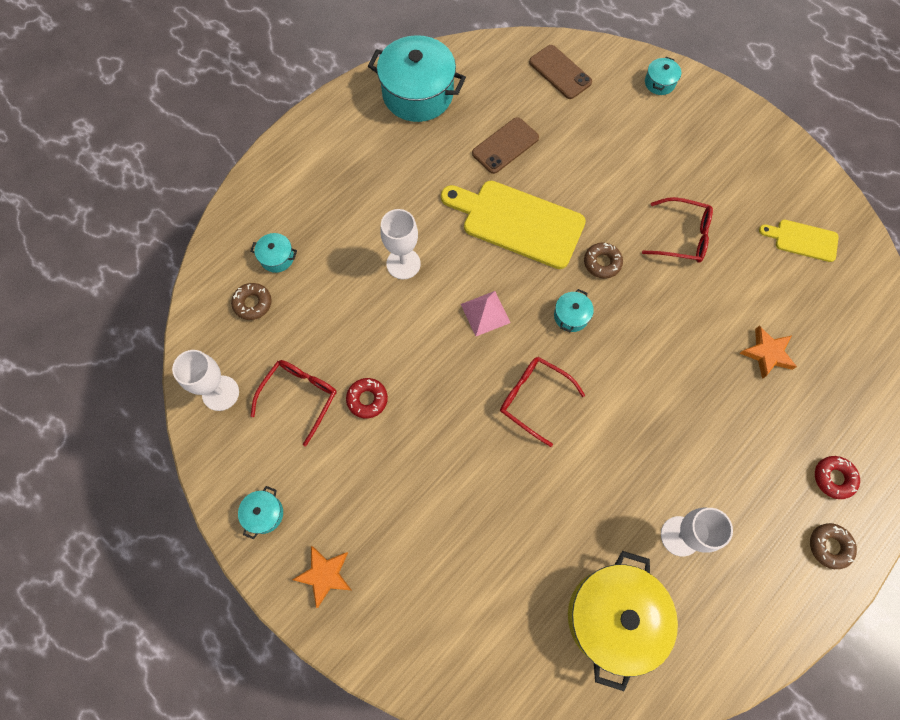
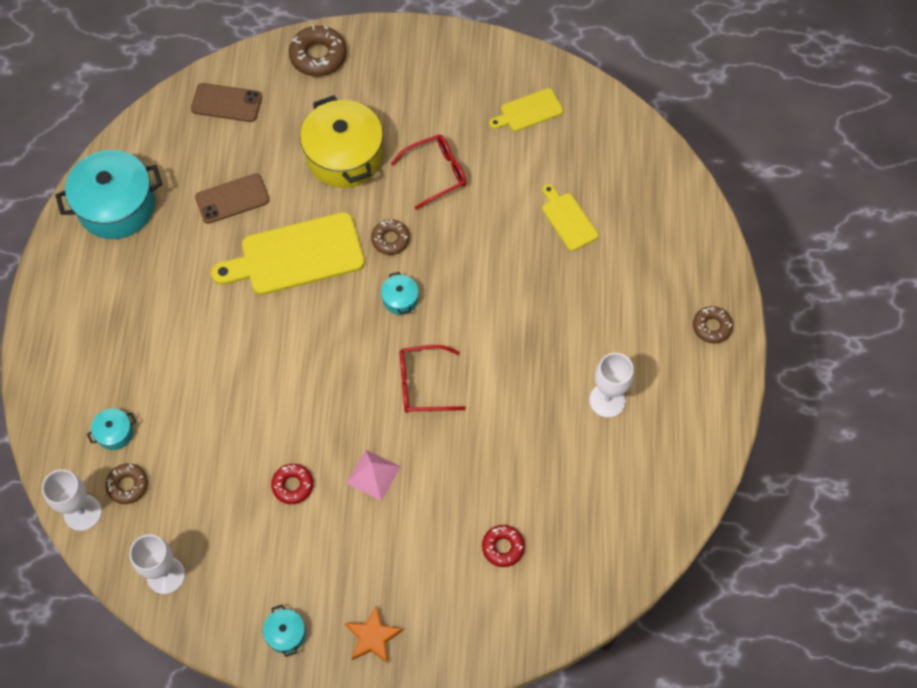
camera: 40 degrees left, 5 degrees down
red glasses [251,360,337,446] -> none
white goblet [380,209,421,279] -> white goblet moved to [42,469,102,531]
pink pyramid [461,291,511,336] -> pink pyramid moved to [347,450,400,501]
brown phone [472,117,539,174] -> brown phone turned 60 degrees clockwise [195,173,270,224]
yellow pot [568,551,678,691] -> yellow pot moved to [300,95,383,188]
turquoise pot [645,57,681,95] -> brown donut [289,25,347,76]
orange star [739,326,797,379] -> yellow cutting board [542,184,598,251]
red donut [815,456,860,499] -> red donut moved to [482,525,525,567]

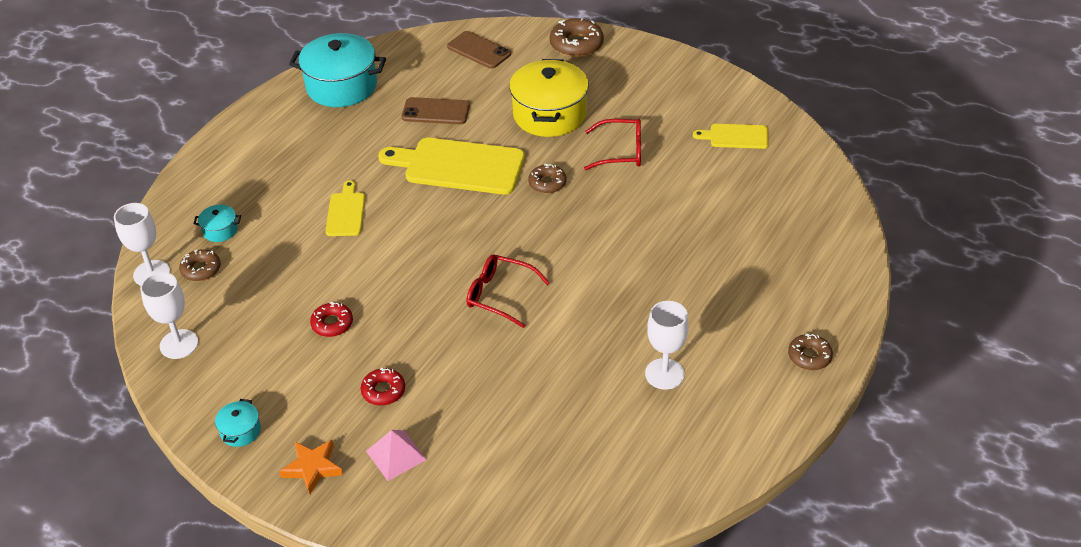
camera: 30 degrees right, 20 degrees down
pink pyramid [347,450,400,501] -> pink pyramid moved to [366,430,427,481]
turquoise pot [381,272,419,315] -> none
red donut [482,525,525,567] -> red donut moved to [361,368,405,405]
yellow cutting board [542,184,598,251] -> yellow cutting board moved to [326,180,365,236]

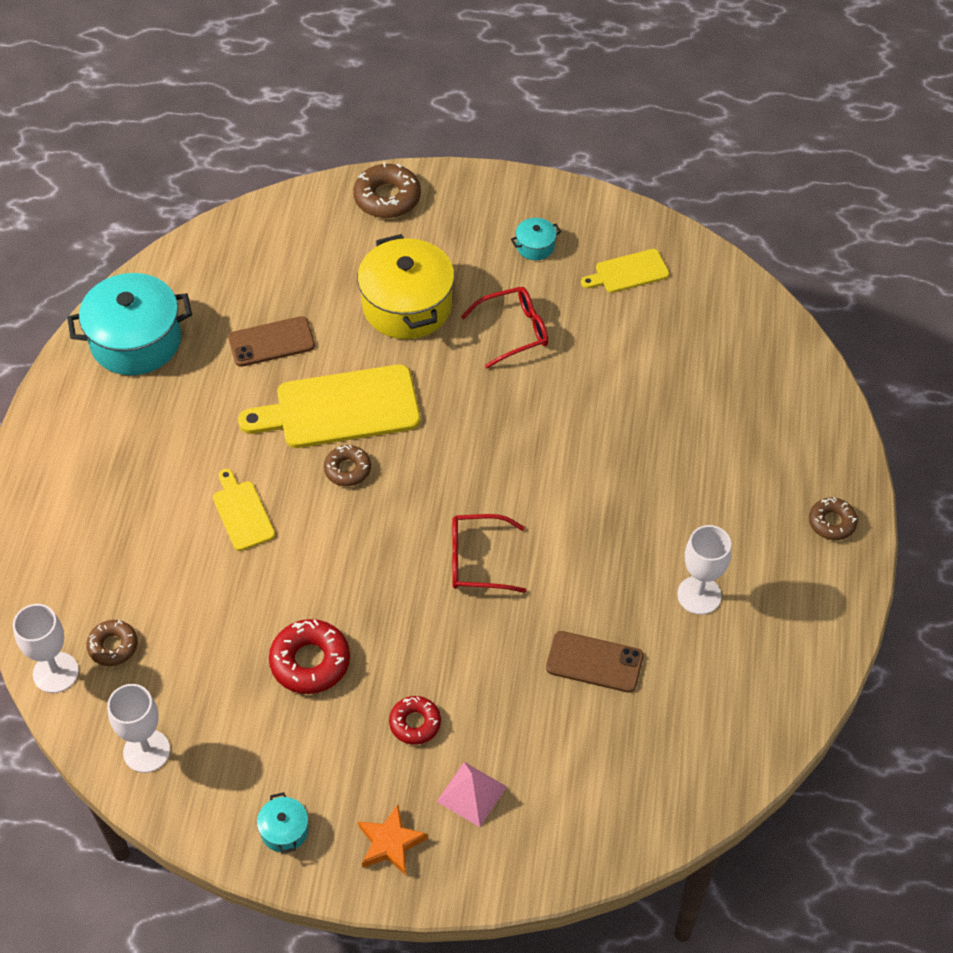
camera: 25 degrees left, 10 degrees up
turquoise pot [193,204,241,242] -> turquoise pot moved to [511,218,561,260]
red donut [310,302,353,337] -> red donut [269,619,350,694], size x1.59
brown phone [447,31,511,69] -> brown phone moved to [546,631,644,693]
brown donut [528,164,566,194] -> brown donut moved to [324,445,371,486]

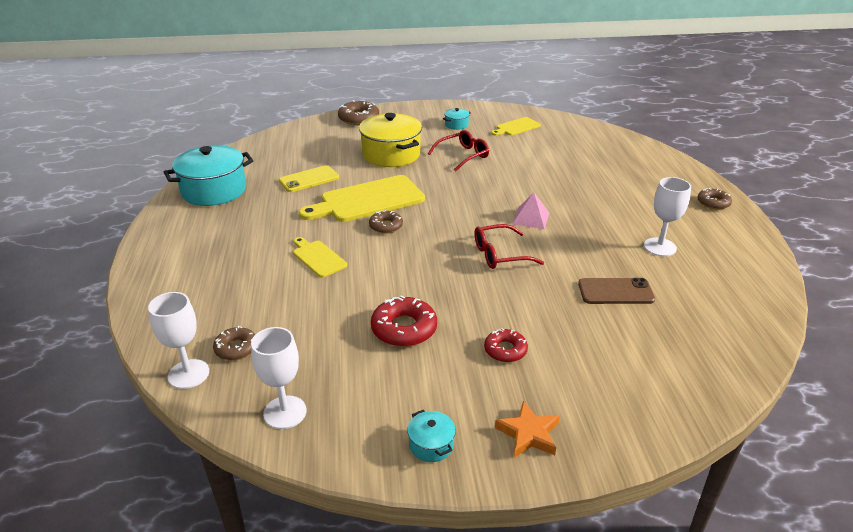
camera: 15 degrees left, 20 degrees down
brown phone [228,316,315,367] -> yellow phone [279,165,339,192]
pink pyramid [437,762,507,827] -> pink pyramid moved to [512,192,549,229]

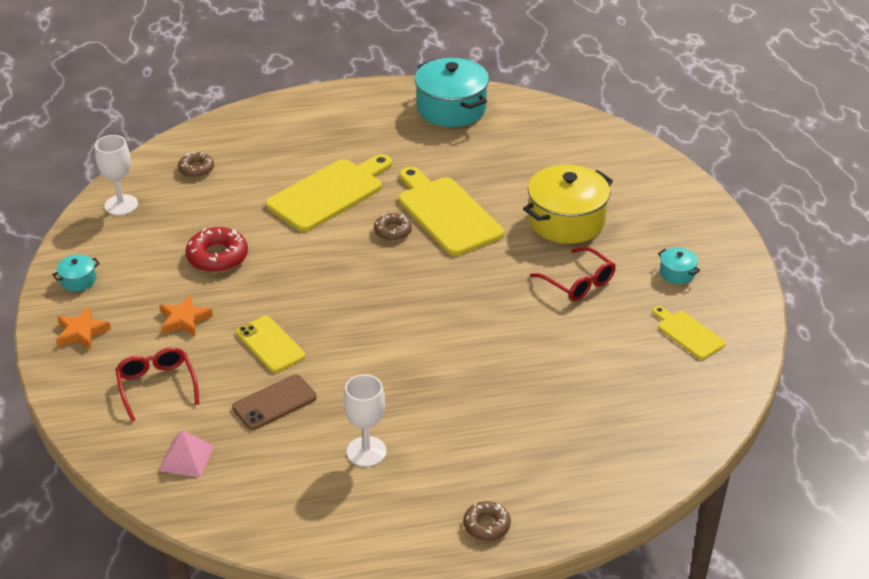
camera: 85 degrees right, 5 degrees up
white goblet [148,292,209,389] -> none
yellow phone [279,165,339,192] -> yellow phone moved to [236,316,305,373]
yellow cutting board [293,237,347,278] -> yellow cutting board [266,154,392,232], size x1.91
brown donut [338,100,379,125] -> none
red glasses [475,224,544,269] -> red glasses moved to [115,347,199,422]
red donut [484,328,528,362] -> orange star [159,295,213,336]
pink pyramid [512,192,549,229] -> pink pyramid moved to [159,430,214,478]
brown phone [578,278,655,304] -> brown phone turned 60 degrees clockwise [232,375,317,430]

